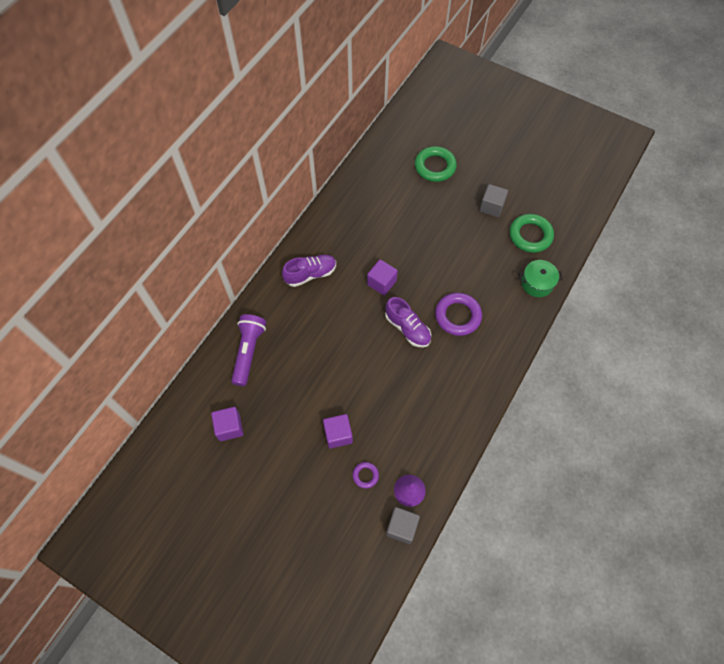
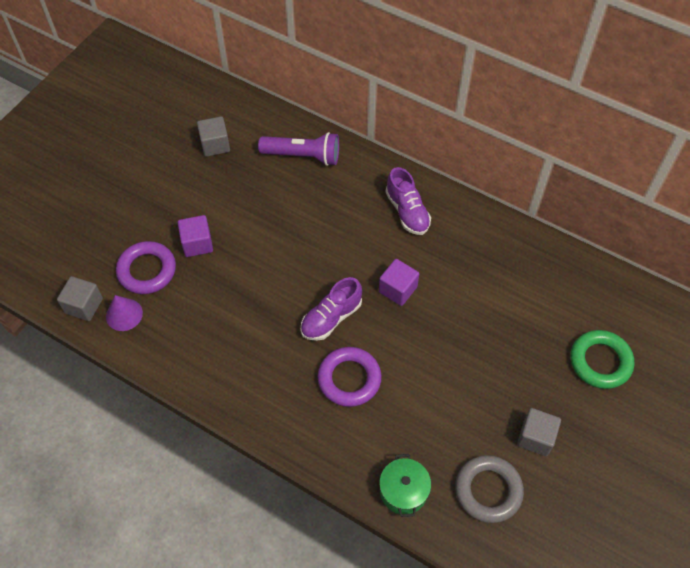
camera: 90 degrees right, 5 degrees down
purple cube [211,407,243,441] -> grey cube [197,116,230,157]
purple ring [353,462,379,488] -> purple ring [116,241,176,294], size x1.98
green ring [510,214,554,253] -> grey ring [455,455,524,523]

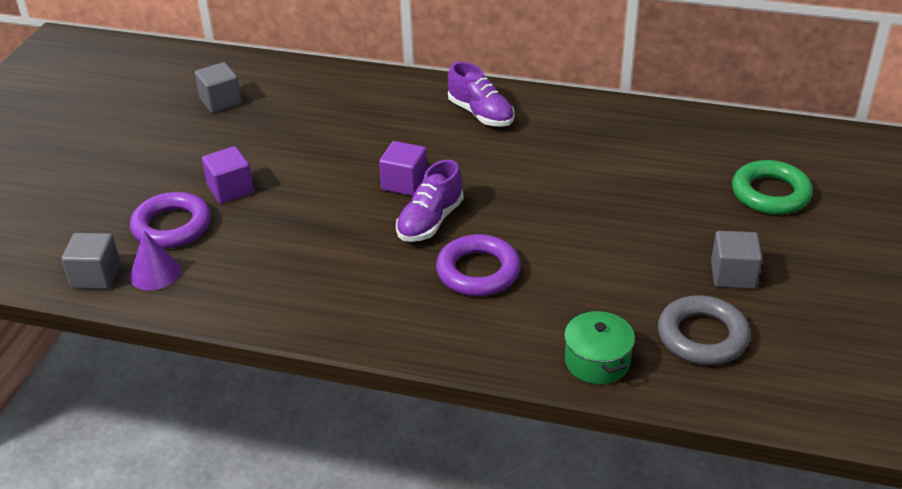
camera: 15 degrees left, 20 degrees down
purple flashlight [258,132,339,166] -> none
purple cube [379,259,419,306] -> purple cube moved to [379,141,428,196]

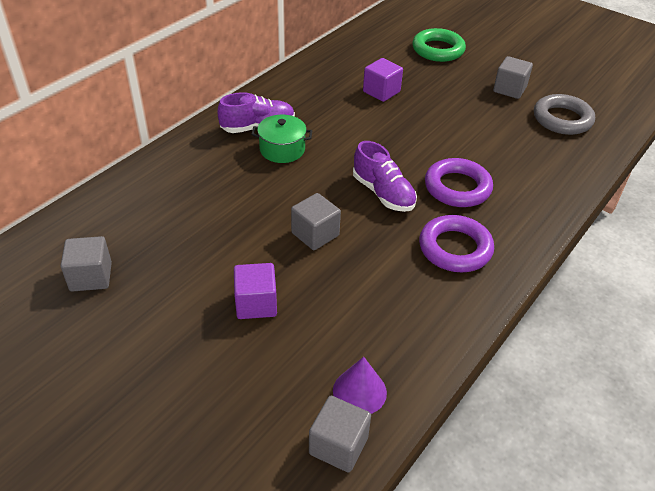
camera: 70 degrees left, 5 degrees up
purple ring [130,192,211,249] -> purple ring moved to [419,215,494,272]
purple cube [379,141,428,196] -> purple cube moved to [363,58,403,102]
green pot [564,310,635,385] -> green pot moved to [251,115,312,163]
none -> grey cube [291,193,341,250]

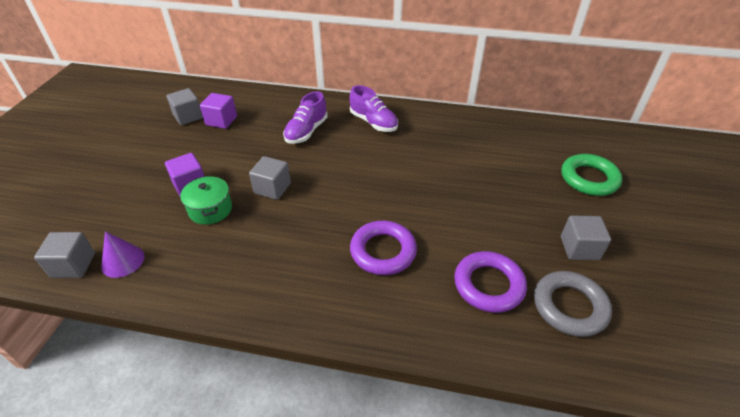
camera: 65 degrees right, 0 degrees up
green pot [251,115,312,163] -> green pot moved to [180,176,232,225]
purple shoe [353,141,417,212] -> purple shoe moved to [283,91,328,144]
purple cube [363,58,403,102] -> purple cube moved to [200,93,237,129]
purple ring [419,215,494,272] -> purple ring moved to [454,251,527,313]

